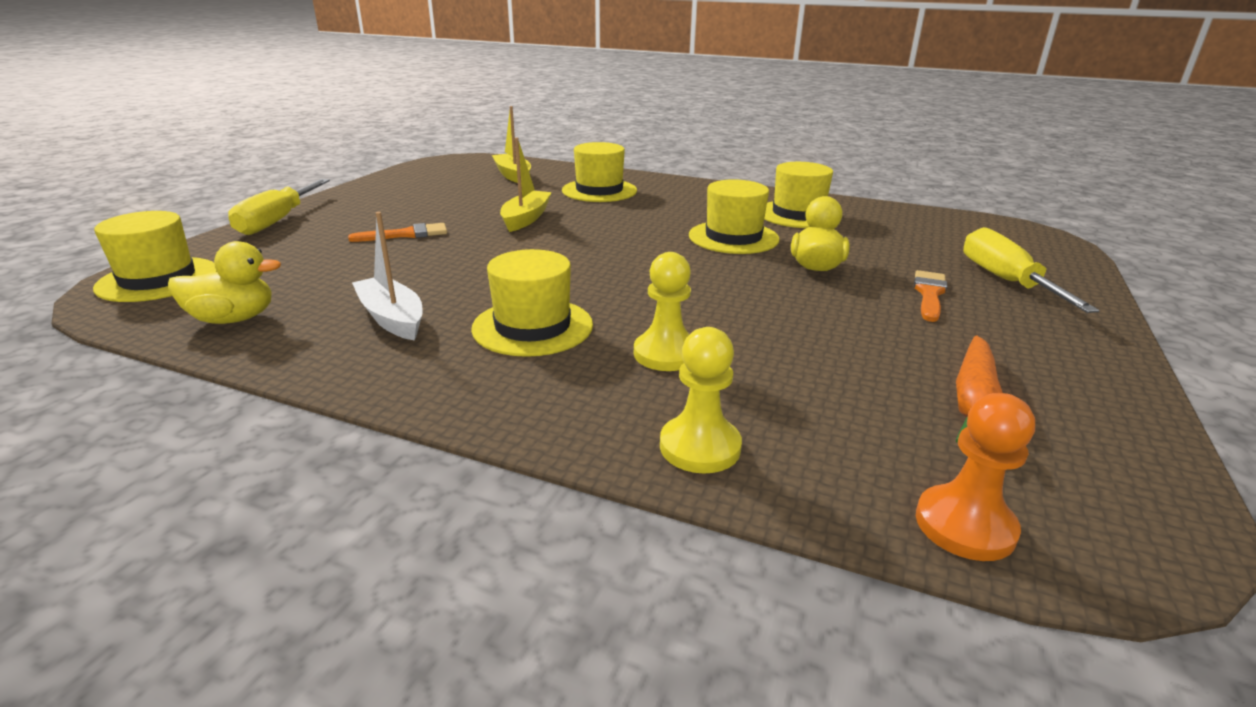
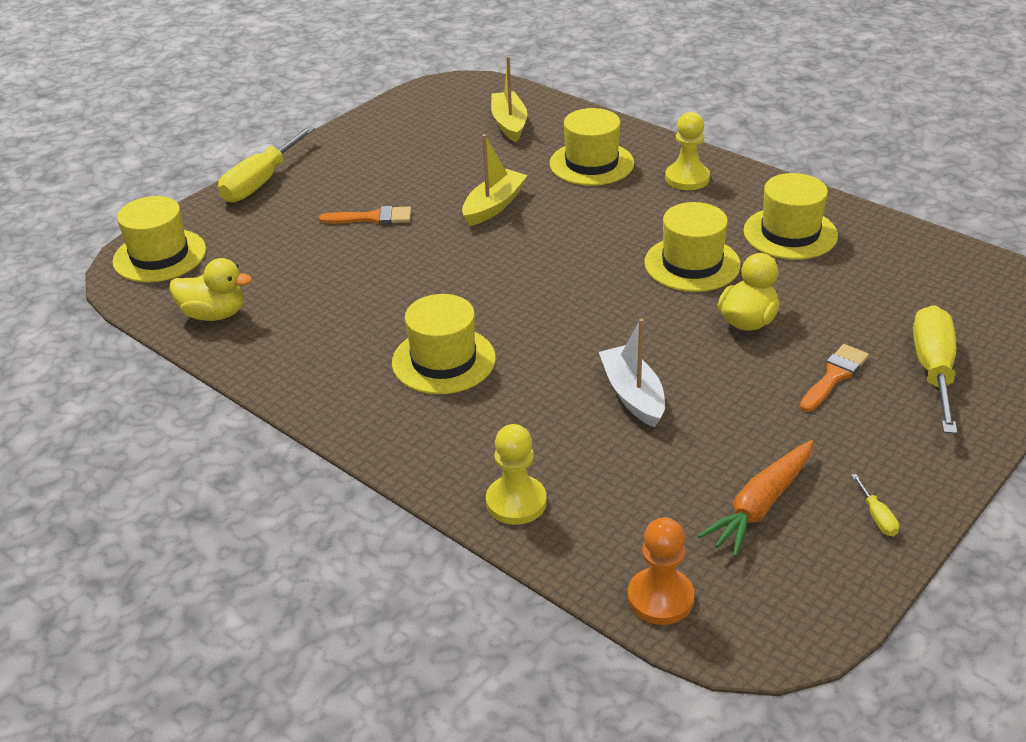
camera: 20 degrees right, 10 degrees up
white boat [352,212,423,341] -> white boat moved to [599,318,665,428]
yellow pawn [634,252,691,371] -> yellow pawn moved to [665,112,710,190]
none -> yellow screwdriver [851,474,899,536]

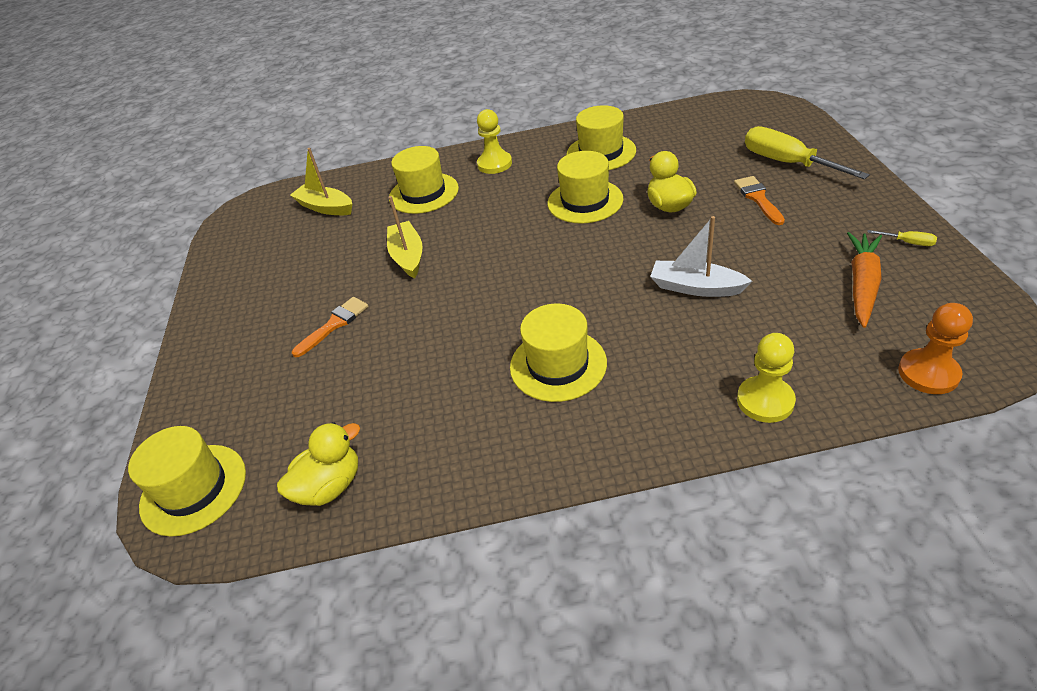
camera: 45 degrees left, 5 degrees up
yellow screwdriver [218,126,315,202] -> none
orange carrot [698,440,813,557] -> orange carrot turned 150 degrees counterclockwise [847,232,882,328]

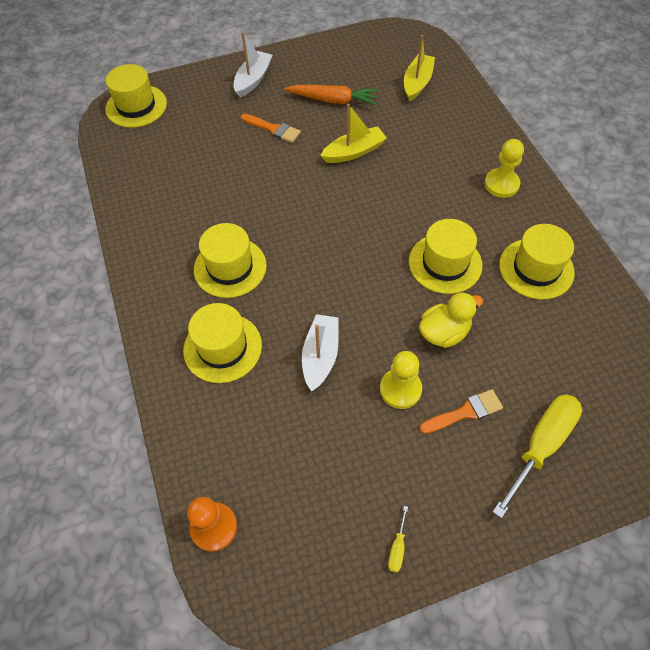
camera: 75 degrees right, 15 degrees up
yellow duck [277,422,360,506] -> none
yellow hat [389,146,459,214] -> yellow hat moved to [183,303,262,383]
yellow pawn [737,333,796,423] -> yellow pawn moved to [380,351,422,409]
orange carrot [847,232,882,328] -> orange carrot moved to [284,85,378,105]
none -> white boat [233,32,273,98]

